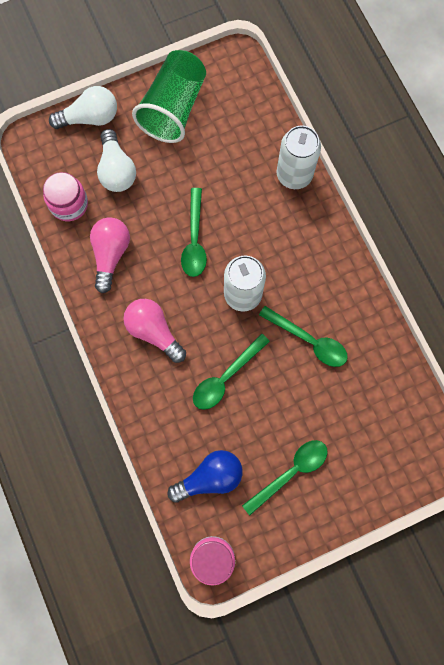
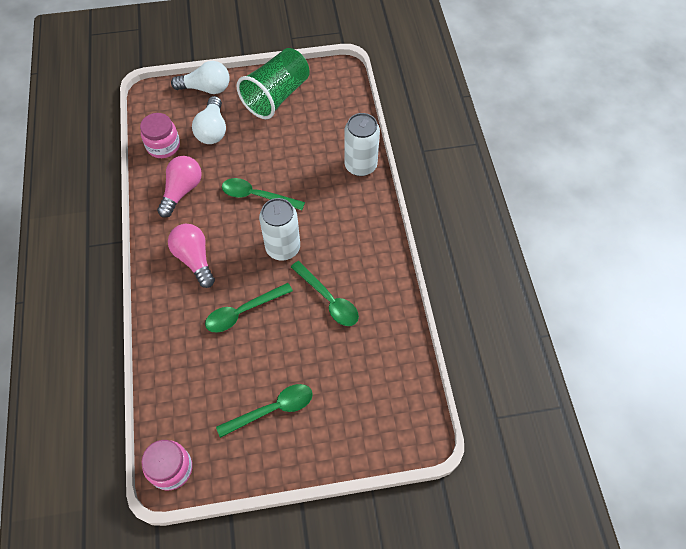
camera: 15 degrees right, 15 degrees down
blue light bulb [167,450,243,503] -> none
green spoon [181,188,207,277] -> green spoon turned 90 degrees clockwise [222,178,305,210]

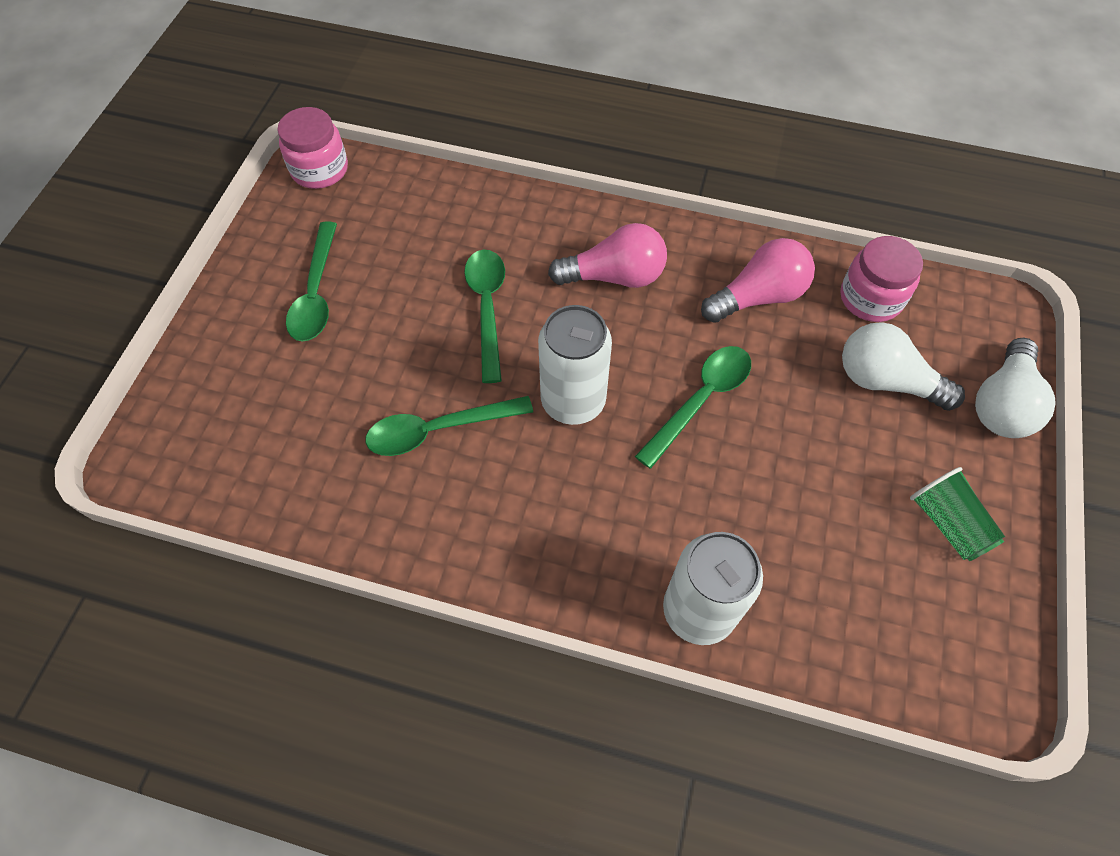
camera: 115 degrees right, 0 degrees up
pink light bulb [157,156,202,218] -> pink light bulb turned 75 degrees counterclockwise [701,238,815,323]
green cup [237,48,310,119] -> green cup [910,467,1005,561], size x0.53

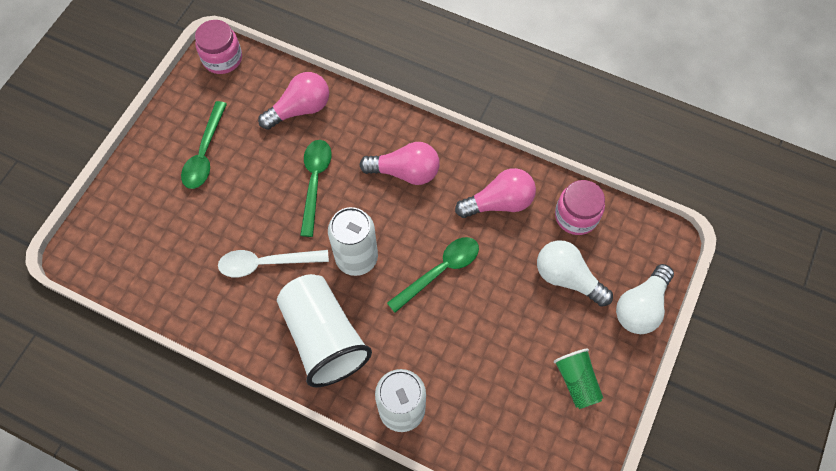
camera: 10 degrees right, 5 degrees up
green spoon [365,396,533,456] -> white spoon [218,250,329,277]
none -> pink light bulb [258,72,329,130]
none -> white cup [277,274,372,387]

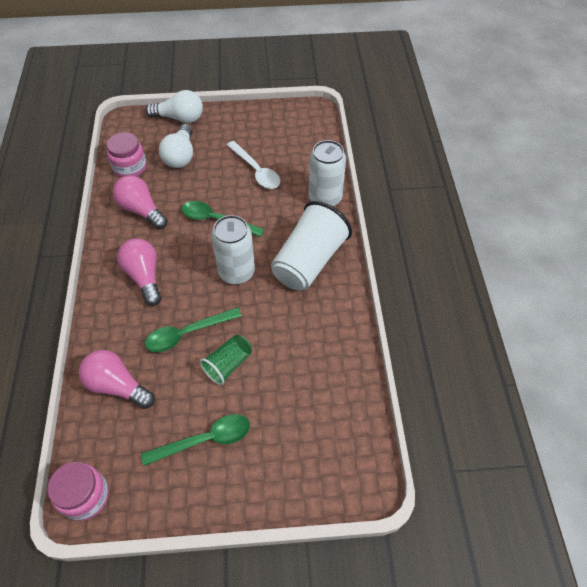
camera: 120 degrees left, 10 degrees down
white spoon [218,250,329,277] -> white spoon moved to [227,141,280,189]
green cup [554,349,603,409] -> green cup moved to [200,335,252,385]

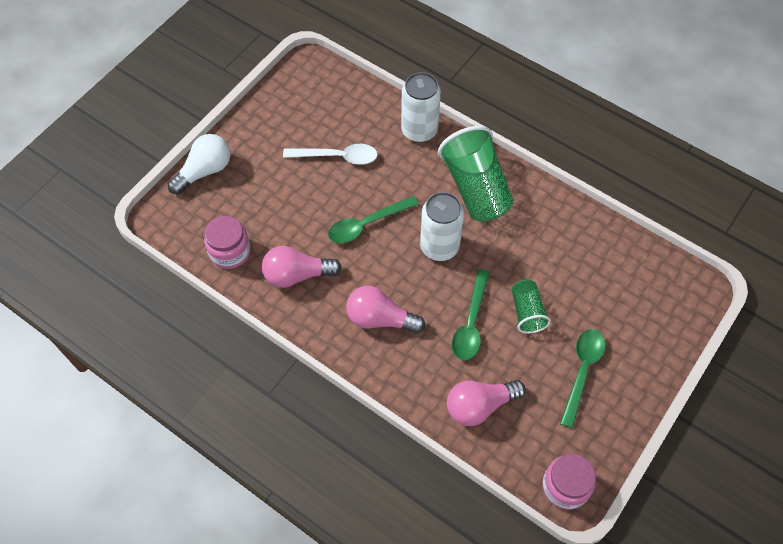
camera: 50 degrees left, 5 degrees up
white light bulb [159,124,193,168] -> none
white cup [271,201,352,291] -> green cup [438,126,514,222]

